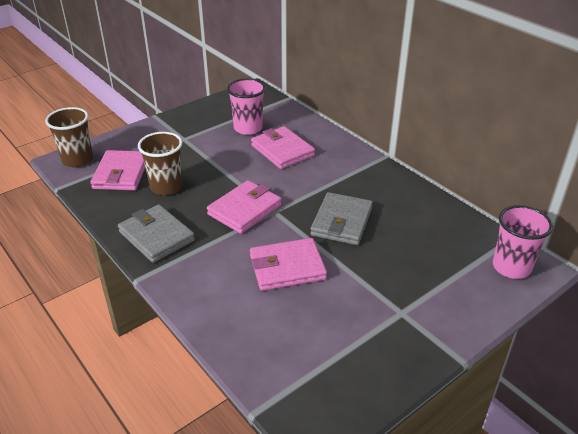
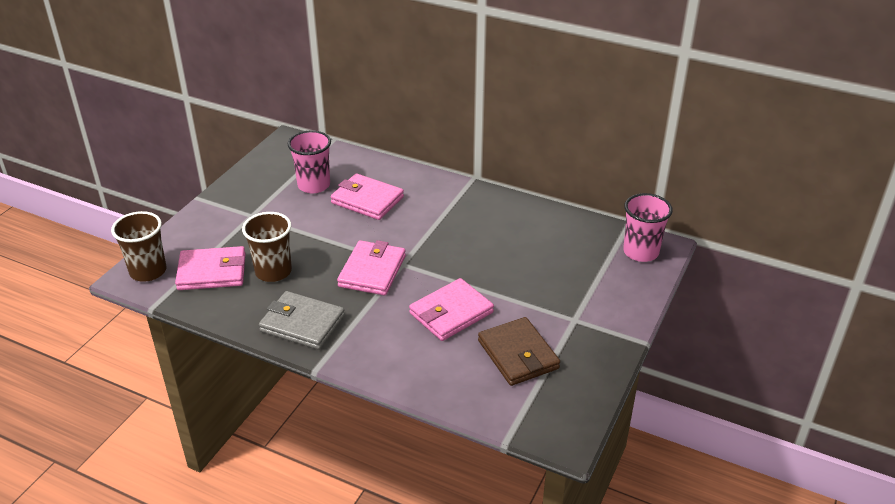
camera: 25 degrees left, 0 degrees up
pink wallet [90,150,145,191] -> pink wallet turned 75 degrees counterclockwise [175,246,246,290]
grey wallet [310,192,373,245] -> none
none -> brown wallet [478,317,560,386]

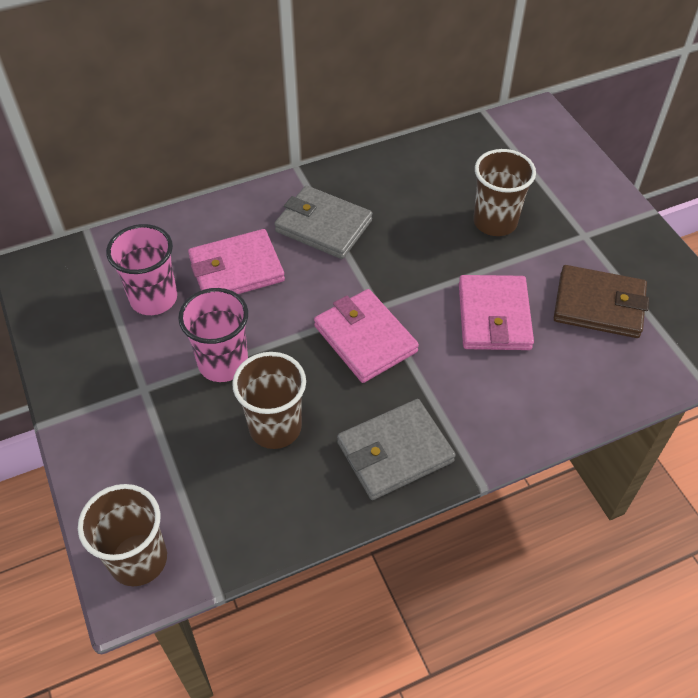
camera: 50 degrees left, 15 degrees up
pink wallet [175,246,246,290] -> none
pink cup [623,193,673,262] -> pink cup moved to [178,288,248,382]
none -> grey wallet [274,185,372,259]
none -> brown cup [473,149,536,236]

